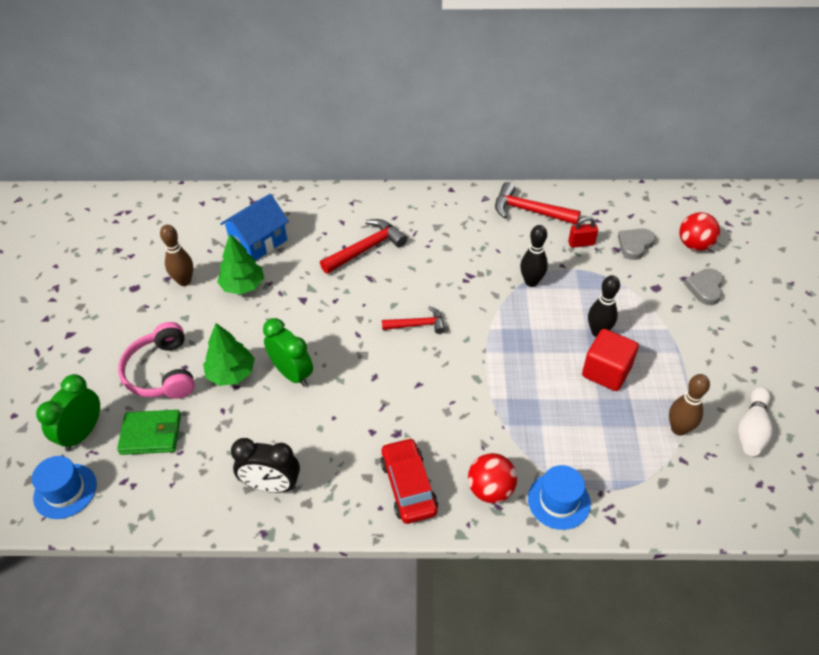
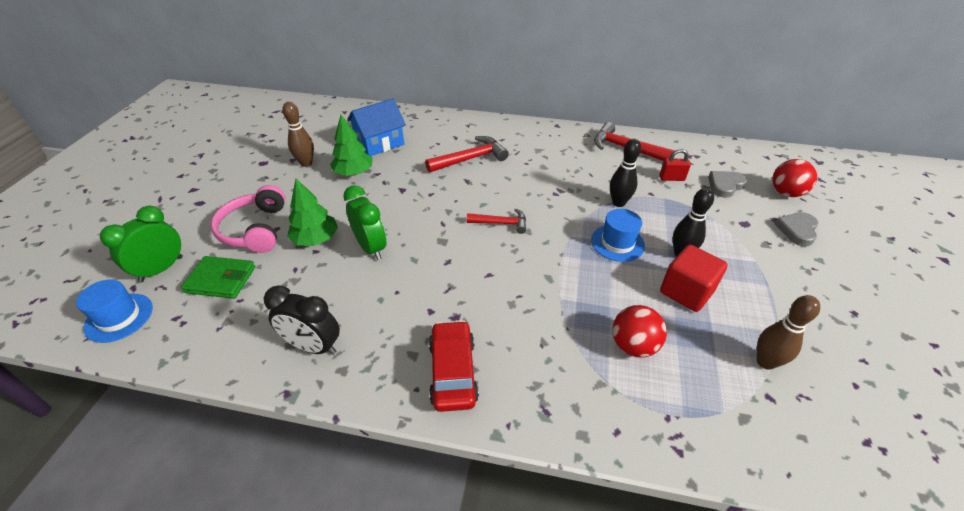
camera: 10 degrees right, 5 degrees down
red ball [468,453,517,503] -> red ball moved to [612,305,667,358]
blue hat [528,465,591,530] -> blue hat moved to [591,209,645,262]
white bowling pin [738,387,773,456] -> none

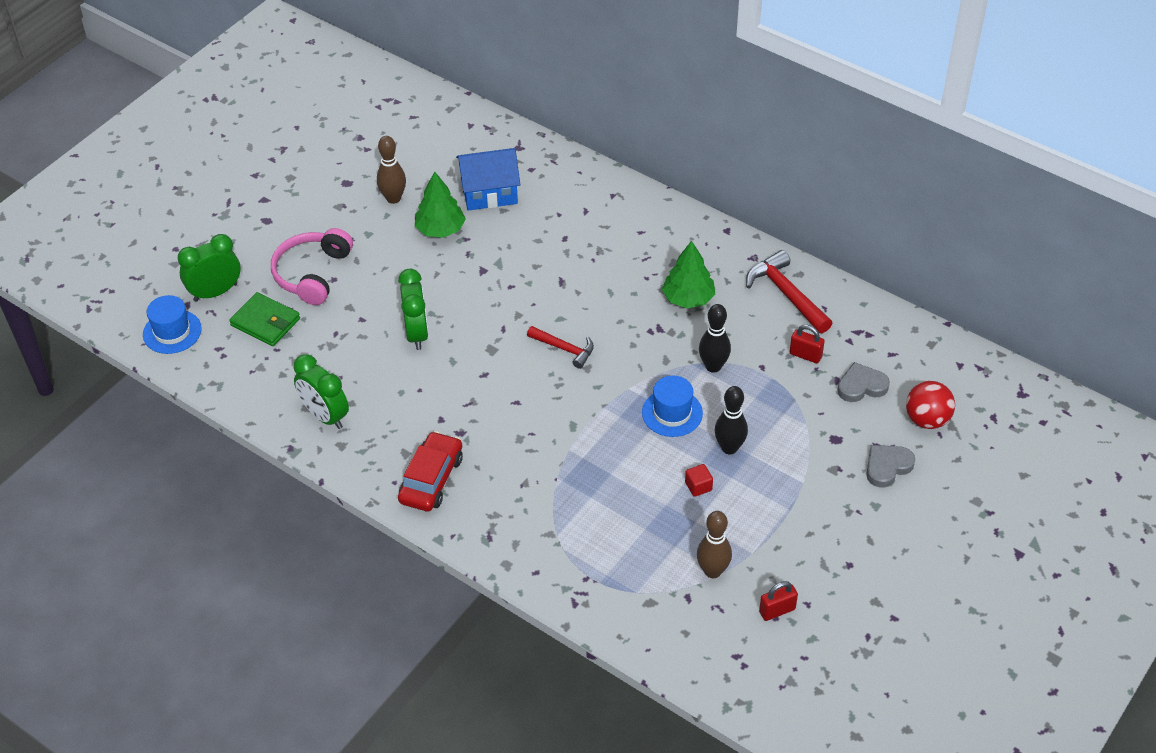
camera: 25 degrees right, 5 degrees up
black clock [263,285,340,355] -> green clock [294,354,349,429]
green tree [287,179,338,246] -> green tree moved to [662,241,715,308]
red hammer [425,136,509,173] -> none
red ball [612,305,667,358] -> none
red cube [660,244,728,312] -> red cube [685,464,713,497], size x0.47
none -> red padlock [759,581,798,621]

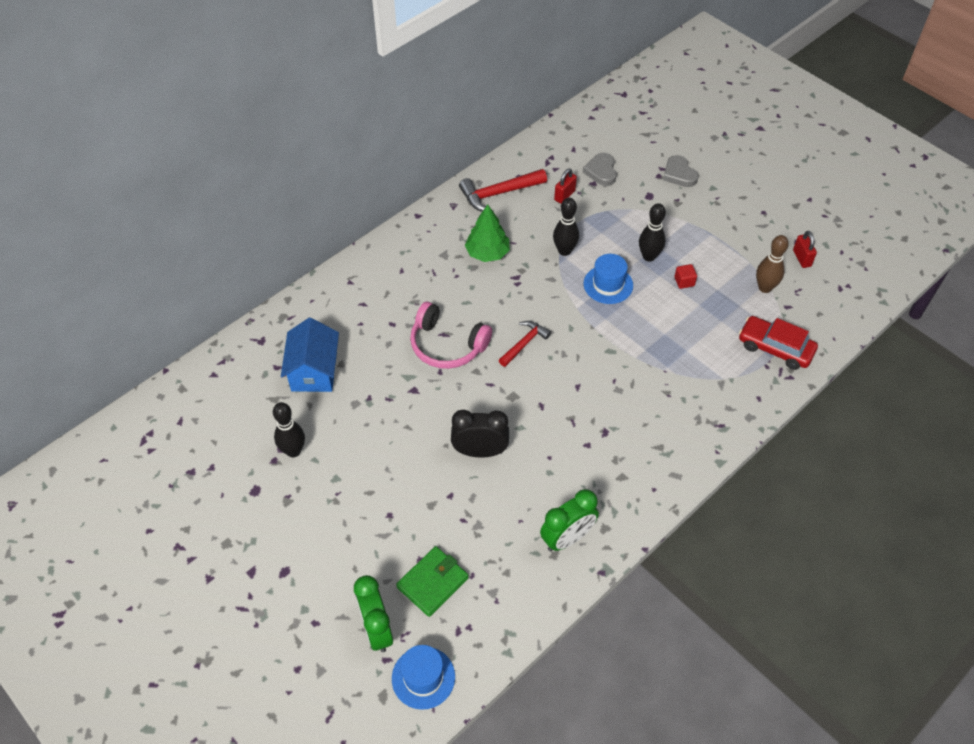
camera: 80 degrees left, 5 degrees up
pink headphones [271,228,353,305] -> pink headphones moved to [410,302,492,369]
brown bowling pin [377,136,406,204] -> black bowling pin [273,402,305,457]
green clock [398,269,428,350] -> black clock [451,409,509,458]
red car [398,431,463,511] -> red car moved to [739,316,818,370]
green tree [415,171,466,238] -> none
red ball [906,381,955,429] -> none

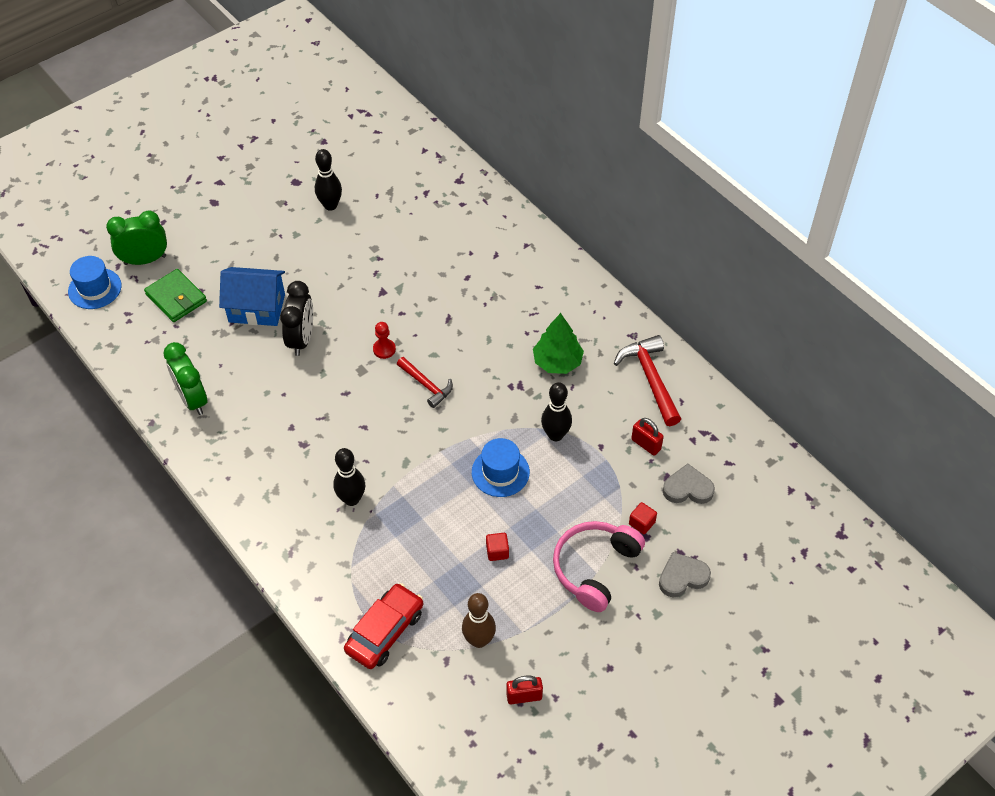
camera: 95 degrees right, 0 degrees up
blue house [281,318,339,392] -> blue house moved to [219,267,285,326]
pink headphones [410,302,492,369] -> pink headphones moved to [553,521,645,612]
black bowling pin [639,203,666,262] -> black bowling pin moved to [333,448,365,506]
none -> red pawn [373,322,396,359]
none -> red cube [629,502,657,534]

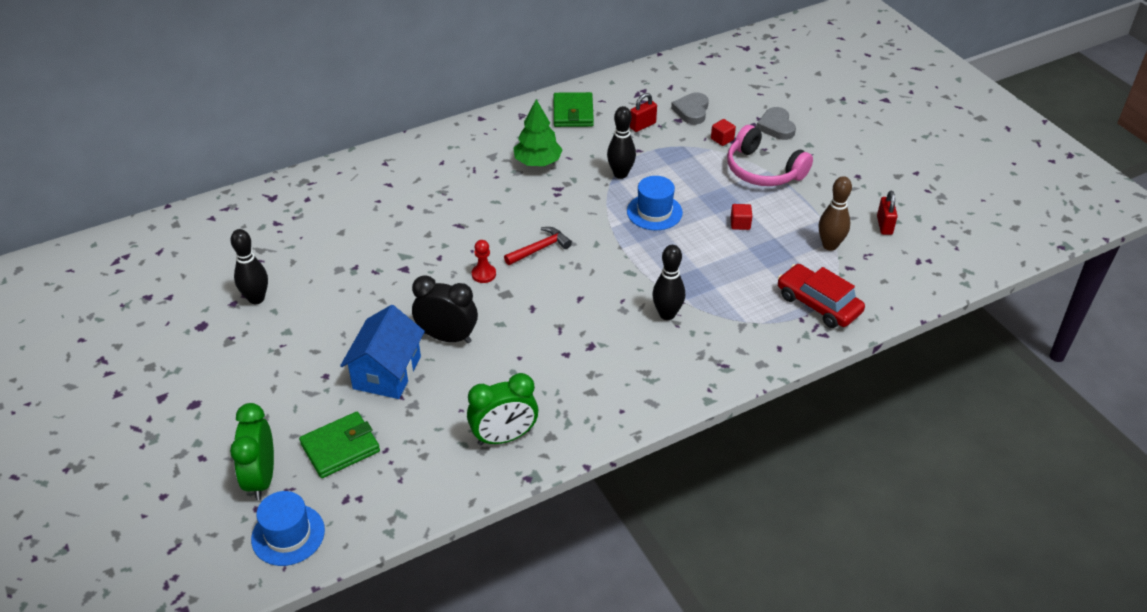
camera: 80 degrees left, 10 degrees down
red hammer [614,335,681,426] -> green wallet [554,92,594,127]

